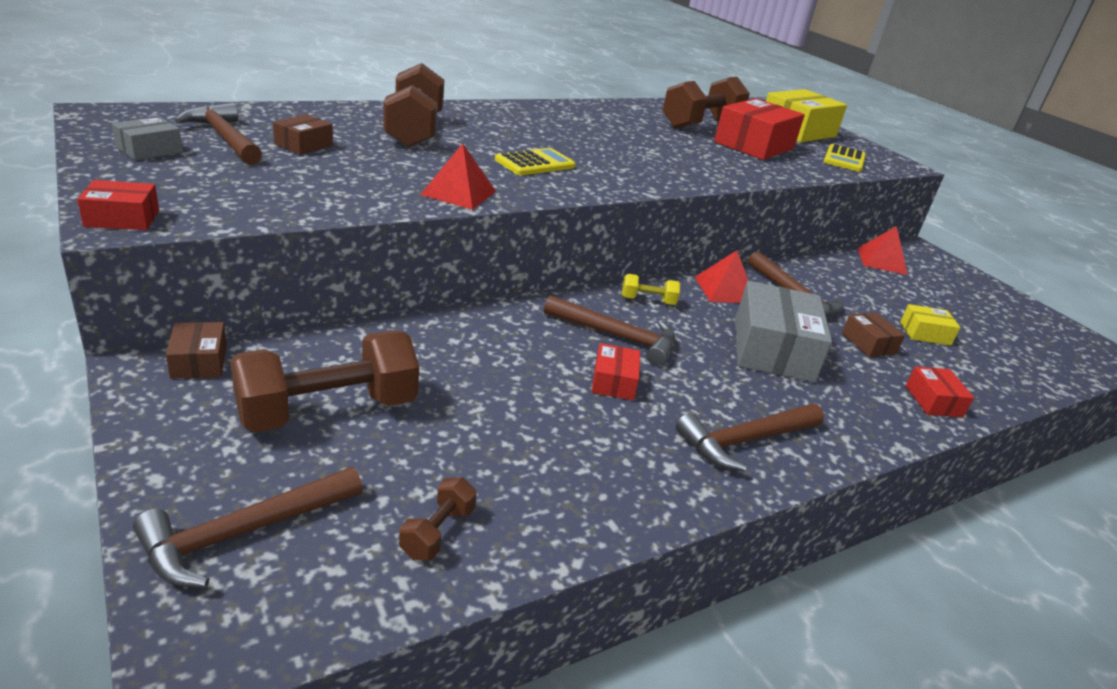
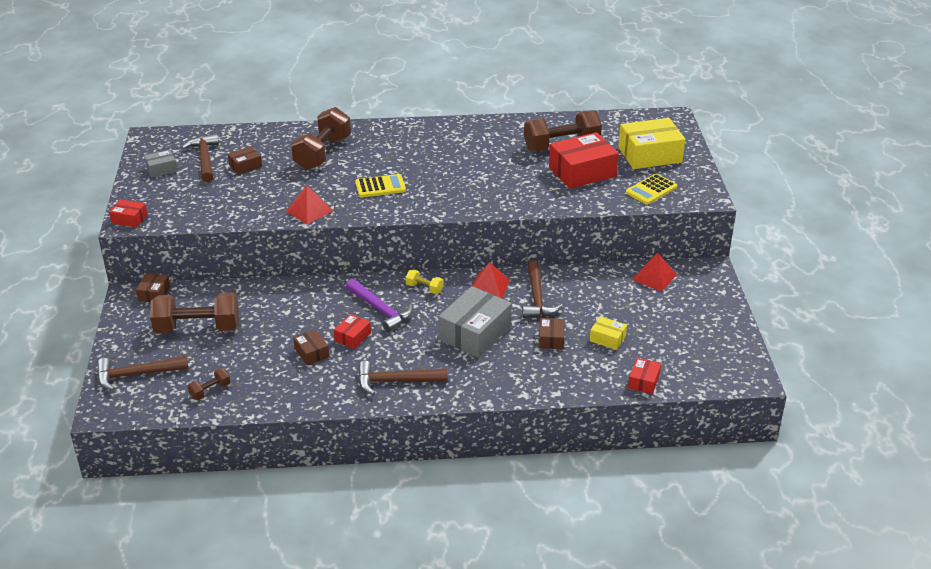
camera: 30 degrees right, 5 degrees up
brown hammer [544,295,675,366] -> purple hammer [346,279,413,332]
red box [906,366,974,417] -> red box moved to [628,358,661,394]
none -> brown box [293,329,329,365]

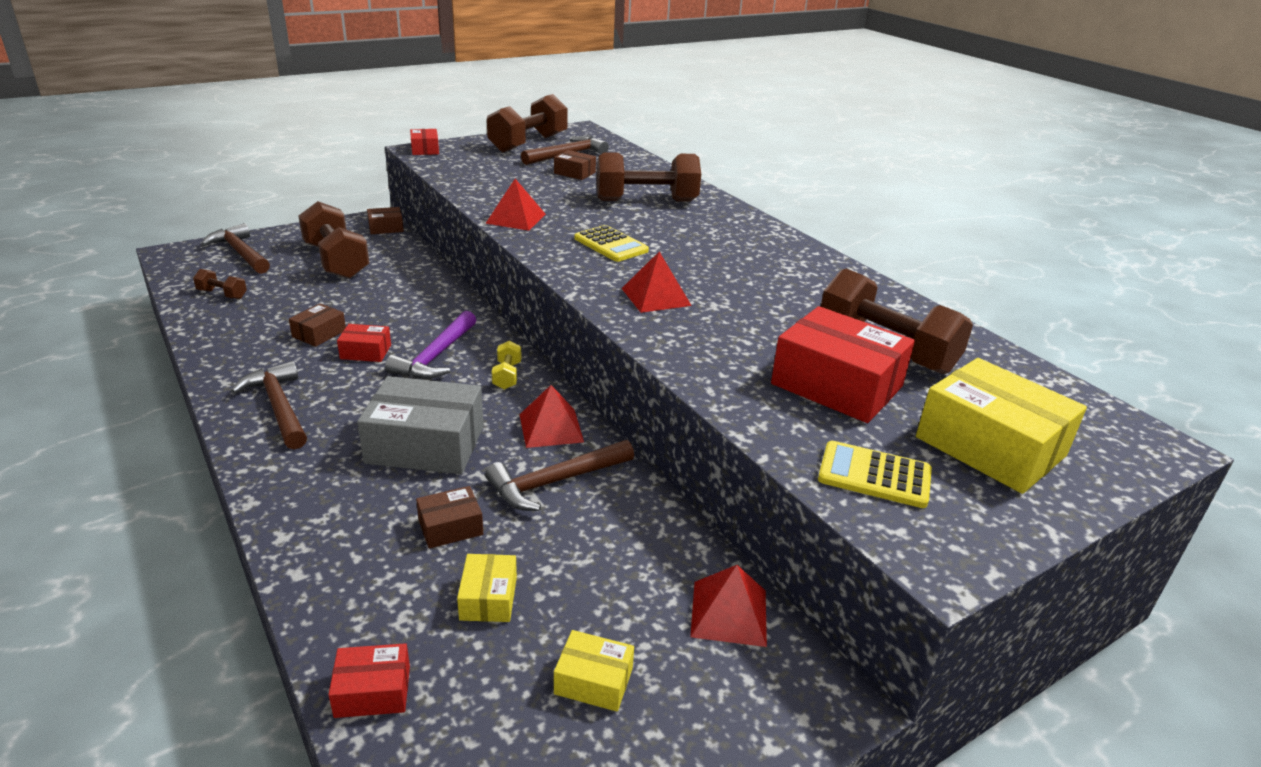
camera: 60 degrees right, 5 degrees down
grey box [144,150,177,177] -> brown dumbbell [487,94,568,153]
none -> yellow box [554,630,634,712]
none -> red pyramid [621,252,692,313]

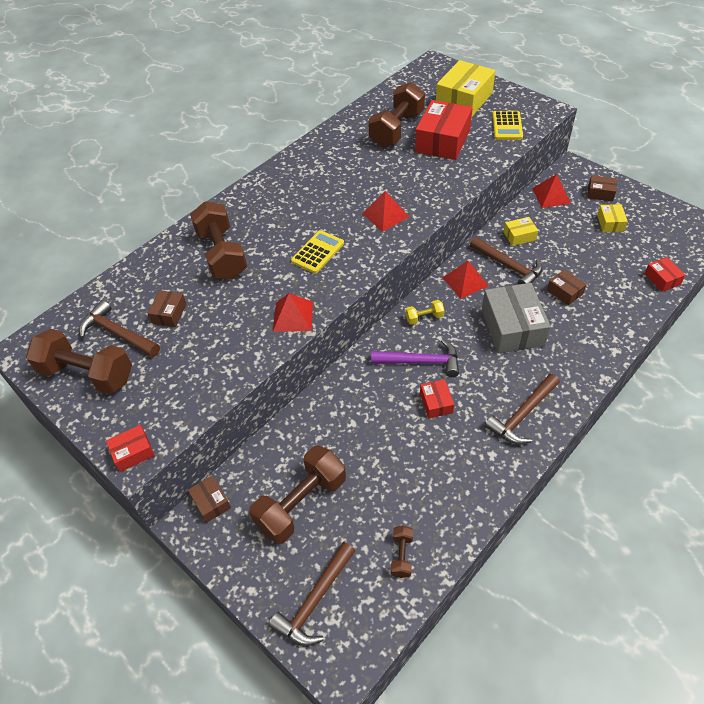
camera: 100 degrees left, 20 degrees up
brown box [289,303,346,347] -> brown box moved to [587,175,617,201]
yellow box [457,554,517,622] -> yellow box moved to [504,217,538,246]

